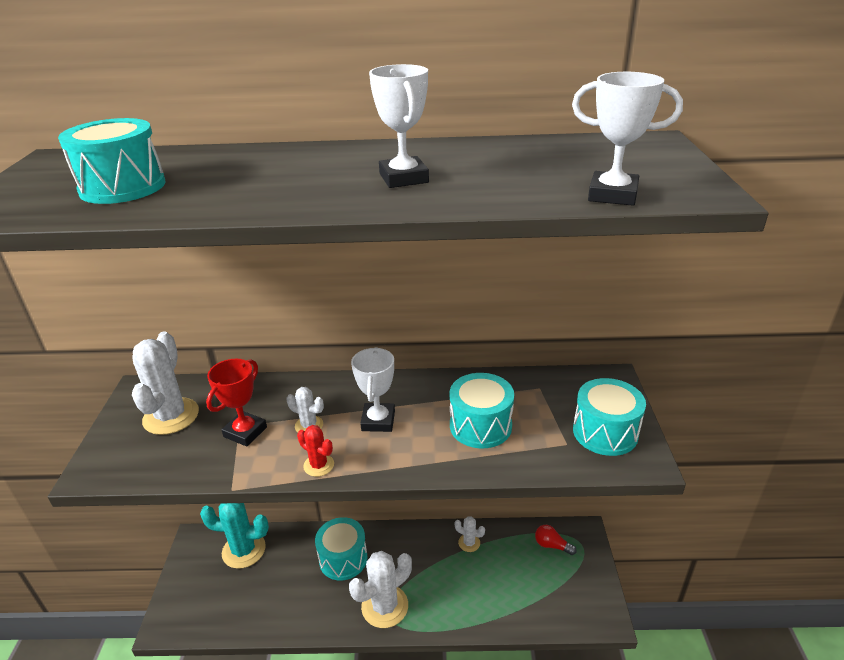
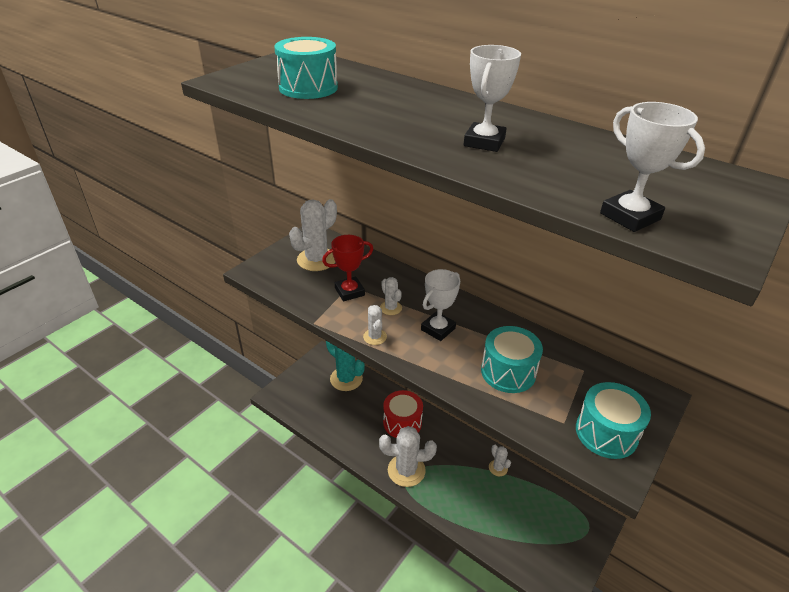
camera: 35 degrees right, 5 degrees up
red cactus [297,425,334,477] -> white cactus [363,305,387,345]
turquoise drum [315,517,368,581] -> red drum [383,390,423,438]
red light bulb [535,525,577,555] -> none

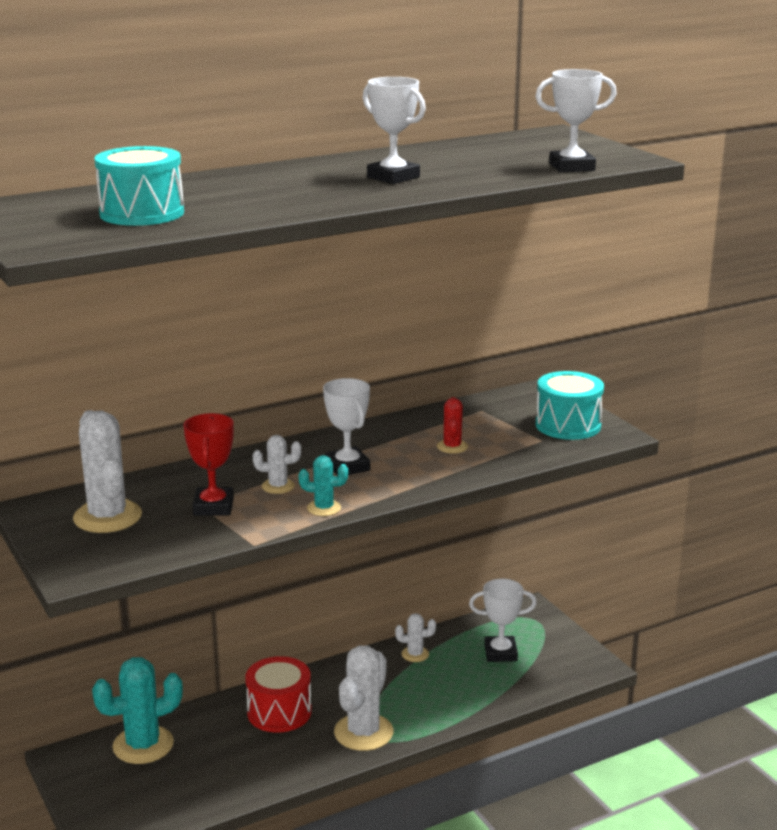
camera: 65 degrees left, 15 degrees down
white cactus [363,305,387,345] -> turquoise cactus [298,455,348,516]
turquoise drum [481,326,543,393] -> red cactus [437,397,468,454]
none -> white trophy [469,579,537,662]

